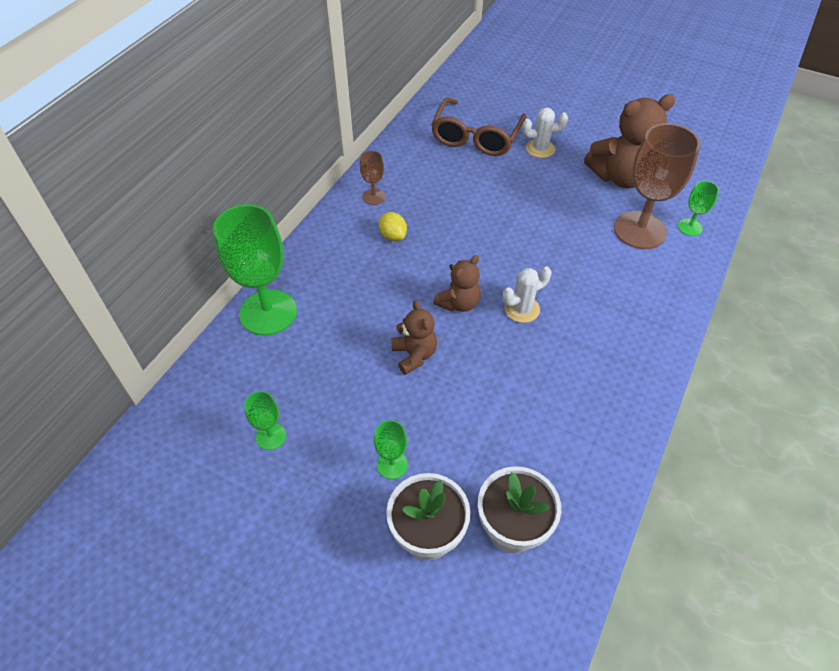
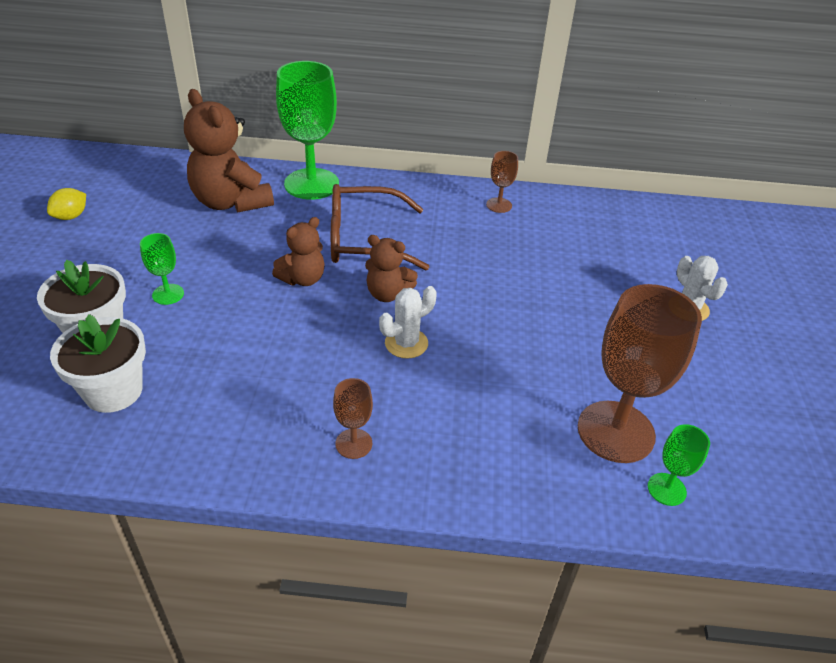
camera: 65 degrees right, 10 degrees down
green goblet [244,391,286,450] -> none
yellow lemon [378,212,407,241] -> yellow lemon moved to [47,188,86,220]
brown glasses [431,98,526,156] -> brown glasses moved to [331,184,429,270]
white cactus [502,267,551,323] -> white cactus turned 75 degrees counterclockwise [379,286,437,359]
brown teddy bear [584,94,675,188] -> brown teddy bear moved to [184,89,274,213]
none -> brown goblet [333,378,373,459]

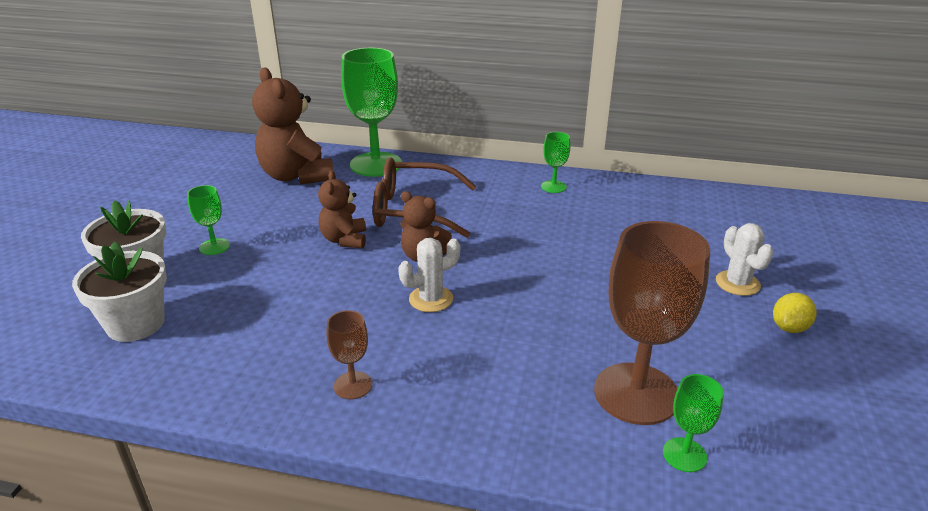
camera: 10 degrees right, 10 degrees down
yellow lemon [47,188,86,220] -> yellow lemon moved to [773,293,817,333]
brown teddy bear [272,217,325,286] -> brown teddy bear turned 120 degrees clockwise [318,170,366,248]
brown goblet [486,151,518,213] -> green goblet [541,132,570,193]

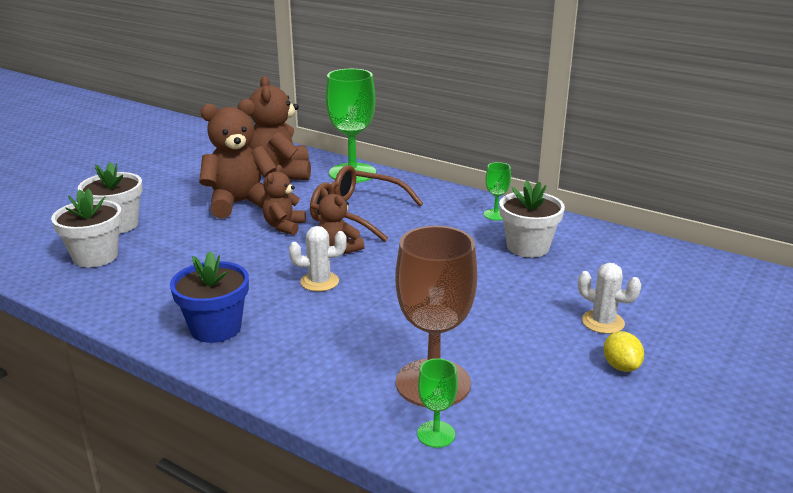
camera: 20 degrees right, 5 degrees down
green goblet [187,185,230,255] -> none
brown goblet [327,310,372,399] -> blue flower pot [170,251,249,343]
white cactus [716,223,774,296] -> white cactus turned 60 degrees counterclockwise [578,263,642,334]
yellow lemon [773,293,817,333] -> yellow lemon turned 75 degrees counterclockwise [603,331,644,372]
none -> brown teddy bear [199,99,276,218]
none -> white flower pot [499,180,565,258]

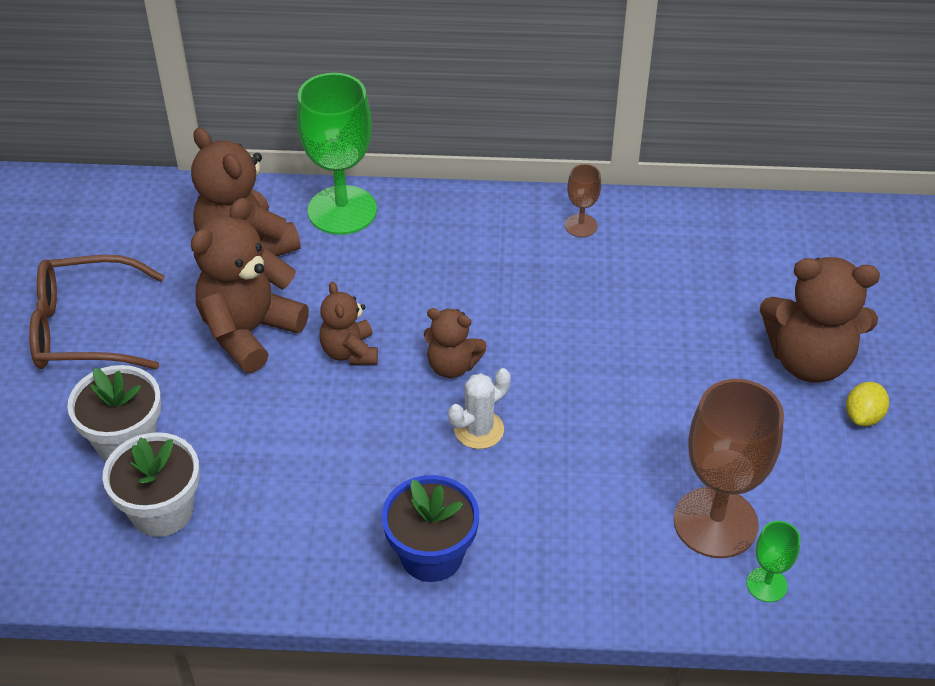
camera: 30 degrees left, 20 degrees up
brown glasses [310,165,423,242] -> brown glasses moved to [29,255,165,369]
green goblet [484,162,511,220] -> brown goblet [565,164,601,237]
white flower pot [499,180,565,258] -> none
white cactus [578,263,642,334] -> brown teddy bear [760,257,880,382]
yellow lemon [603,331,644,372] -> yellow lemon turned 75 degrees clockwise [846,382,889,426]

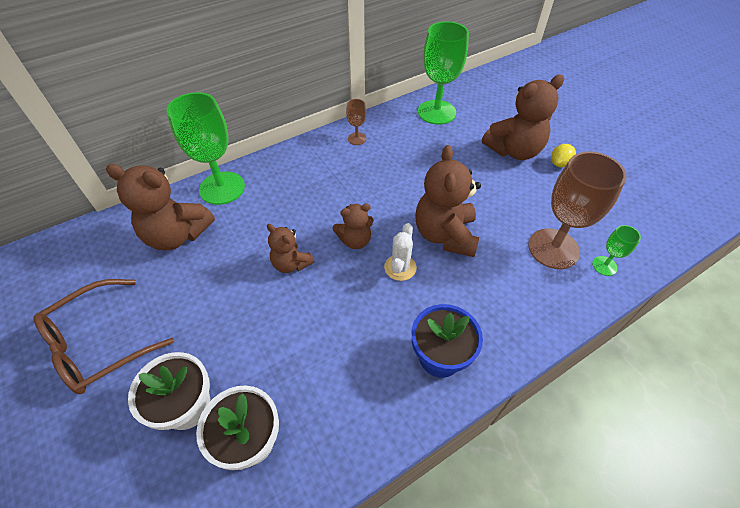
camera: 35 degrees left, 5 degrees up
brown teddy bear [191,198,309,373] -> brown teddy bear moved to [415,145,481,257]
yellow lemon [846,382,889,426] -> yellow lemon turned 45 degrees clockwise [551,144,576,167]
none -> green goblet [418,21,469,125]

